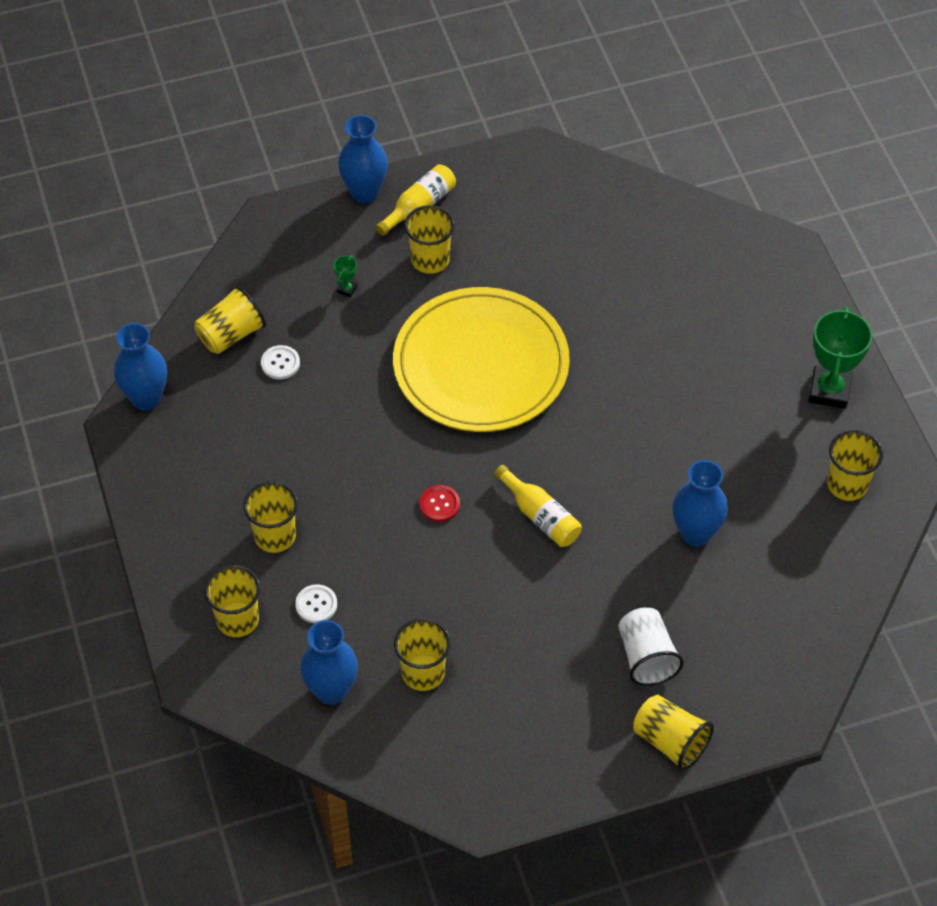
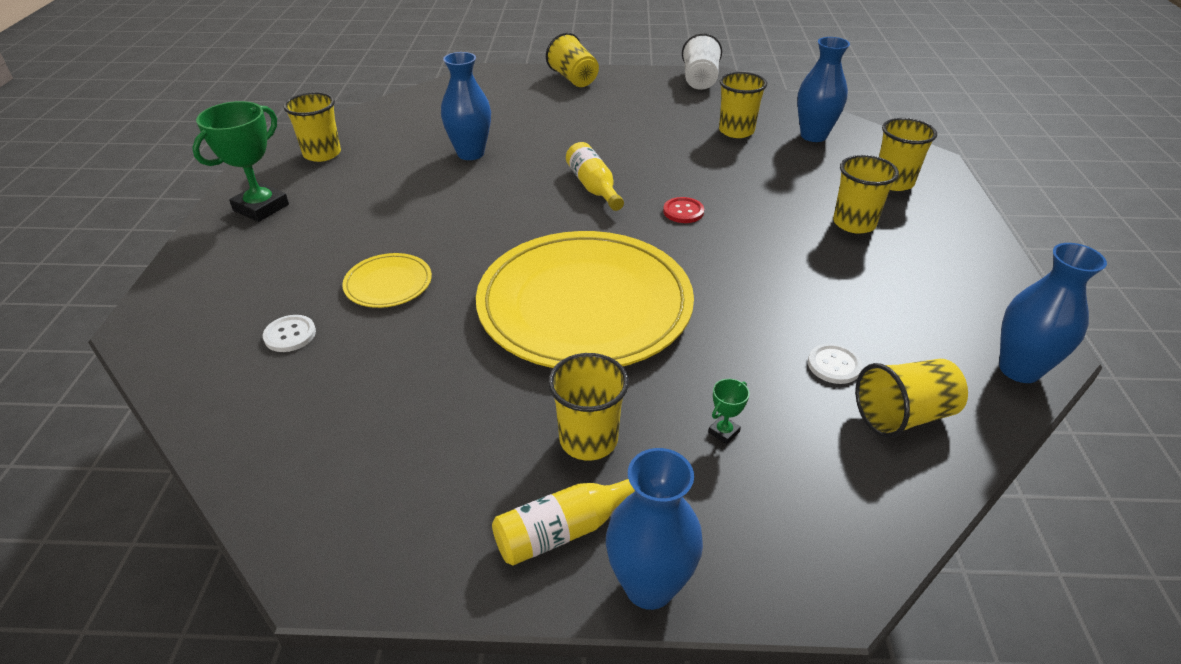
camera: 160 degrees left, 15 degrees down
white button [295,584,337,623] -> white button moved to [263,315,316,352]
white cup [619,608,684,686] -> white cup moved to [682,33,722,90]
none -> yellow plate [342,253,432,308]

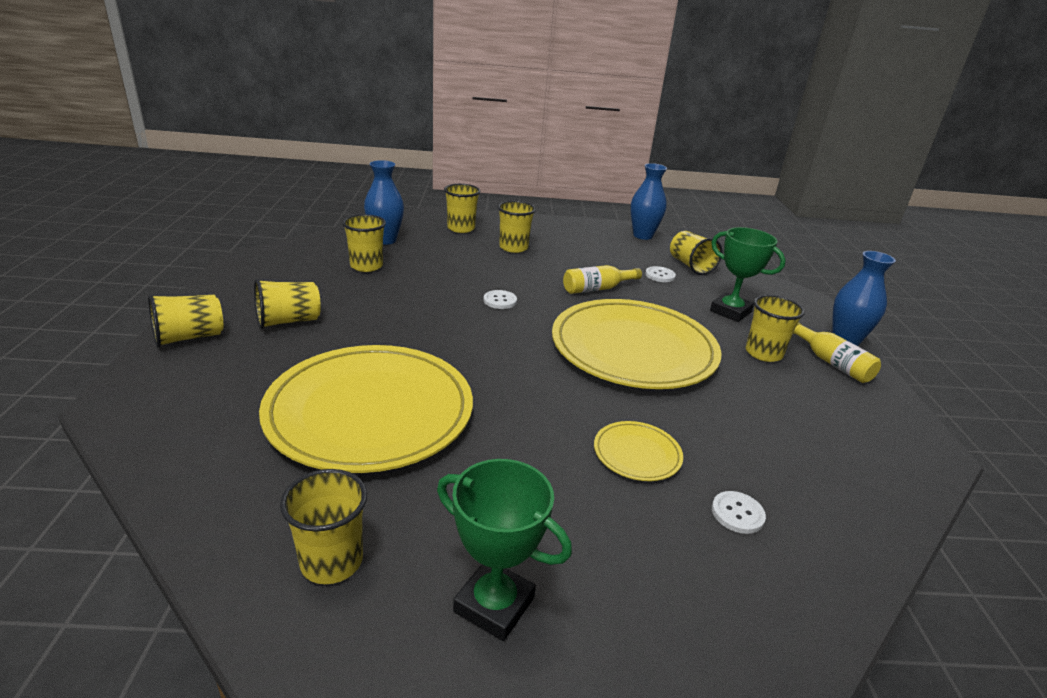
camera: 95 degrees left, 10 degrees down
blue vase [441,52,491,160] -> yellow plate [259,345,473,473]
yellow bottle [566,142,624,211] -> yellow bottle moved to [563,265,642,294]
red button [663,197,704,223] -> white button [483,290,517,309]
white cup [682,33,722,90] -> none
green trophy [708,379,750,444] -> green trophy [710,227,786,322], size x2.37
none -> yellow cup [254,279,321,329]

